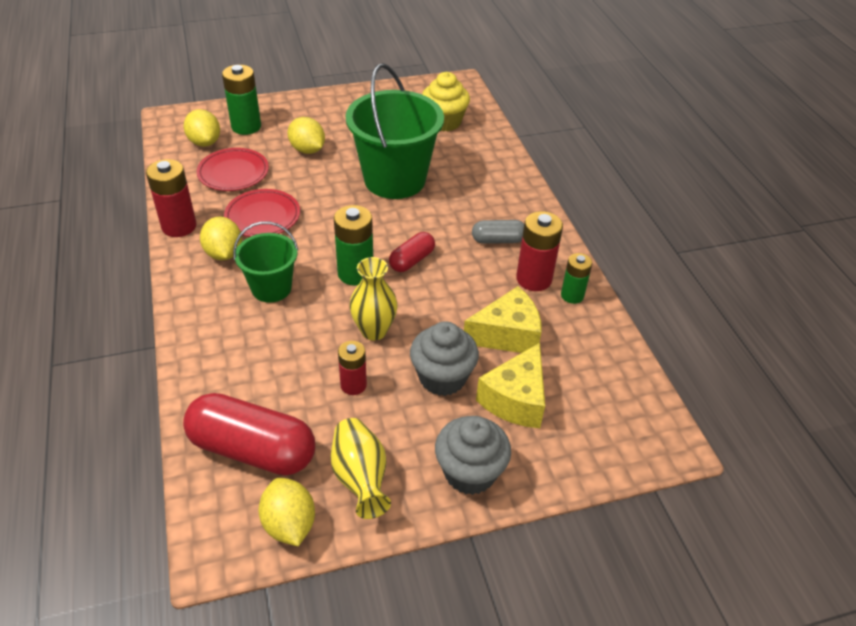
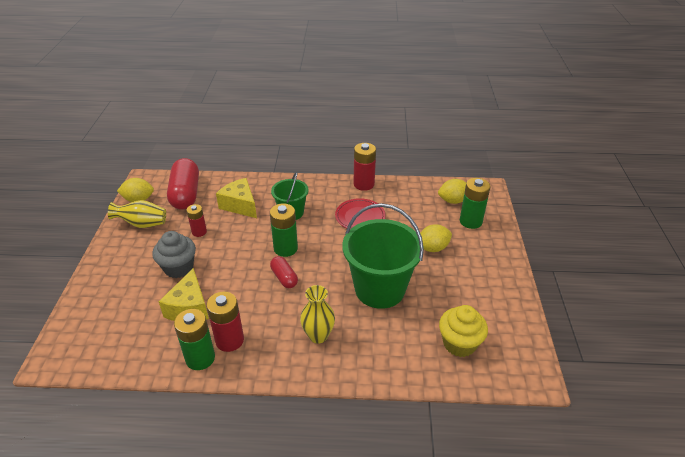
camera: 110 degrees right, 5 degrees down
red capsule [183,393,315,475] -> red capsule turned 45 degrees counterclockwise [167,158,199,210]
red plate [196,148,269,191] -> none
yellow lemon [200,217,242,261] -> none
yellow vase [349,257,397,340] -> yellow vase moved to [300,285,335,344]
grey cupcake [435,416,511,495] -> none
grey capsule [472,220,524,244] -> none
yellow cheese [476,343,545,428] -> yellow cheese moved to [216,178,257,218]
green battery [561,253,592,304] -> green battery [174,309,215,370], size x1.57

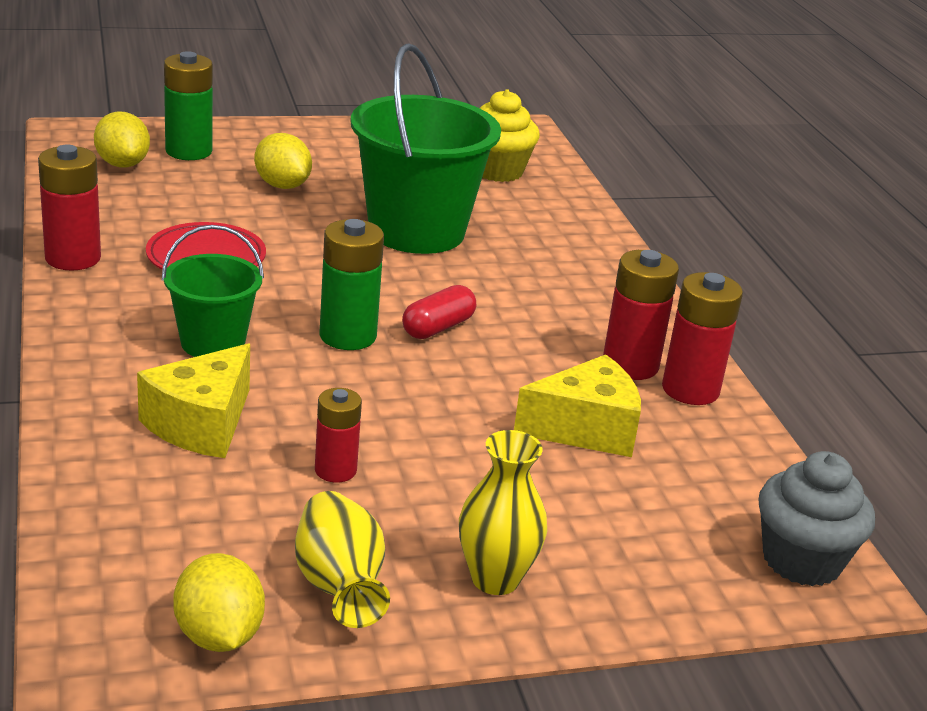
camera: 110 degrees left, 10 degrees down
grey cupcake [152,231,196,278] -> grey cupcake moved to [758,451,875,586]
red capsule [167,158,199,210] -> none
green battery [174,309,215,370] -> red battery [662,272,743,405]
yellow vase [300,285,335,344] -> yellow vase moved to [459,430,547,595]

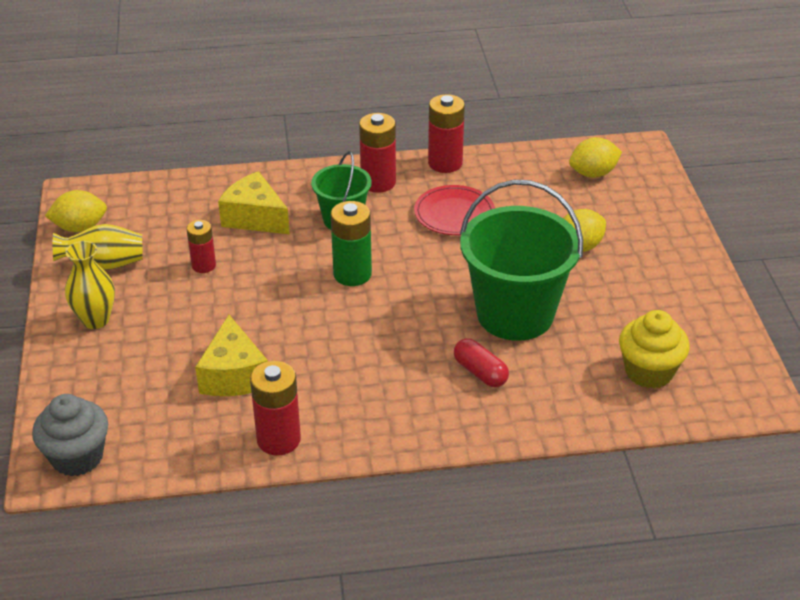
camera: 100 degrees right, 10 degrees up
green battery [164,51,213,160] -> none
red capsule [402,285,476,339] -> red capsule moved to [454,338,509,387]
red battery [603,250,679,380] -> red battery moved to [359,113,396,193]

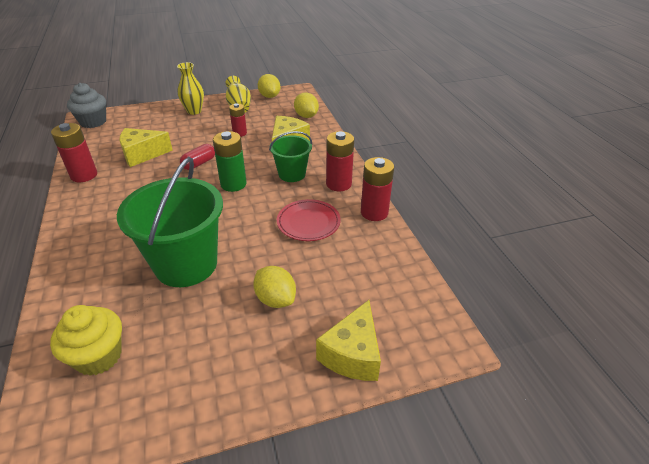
camera: 80 degrees right, 0 degrees up
red capsule [454,338,509,387] -> red capsule moved to [180,144,215,170]
yellow lemon [569,137,622,178] -> yellow lemon moved to [294,92,319,118]
none -> yellow cheese [316,300,381,381]

